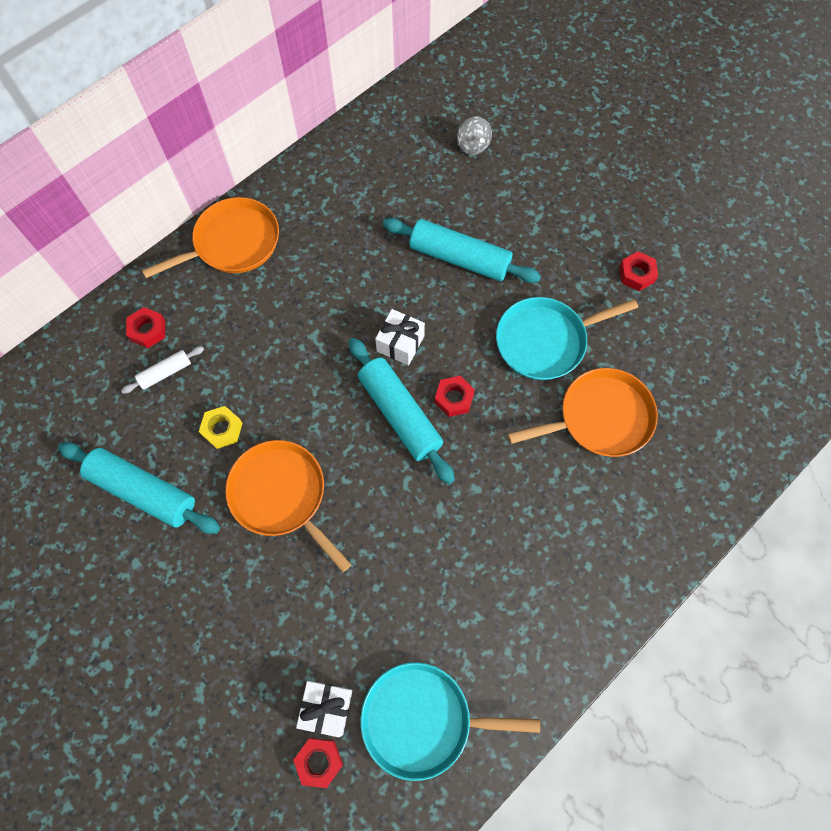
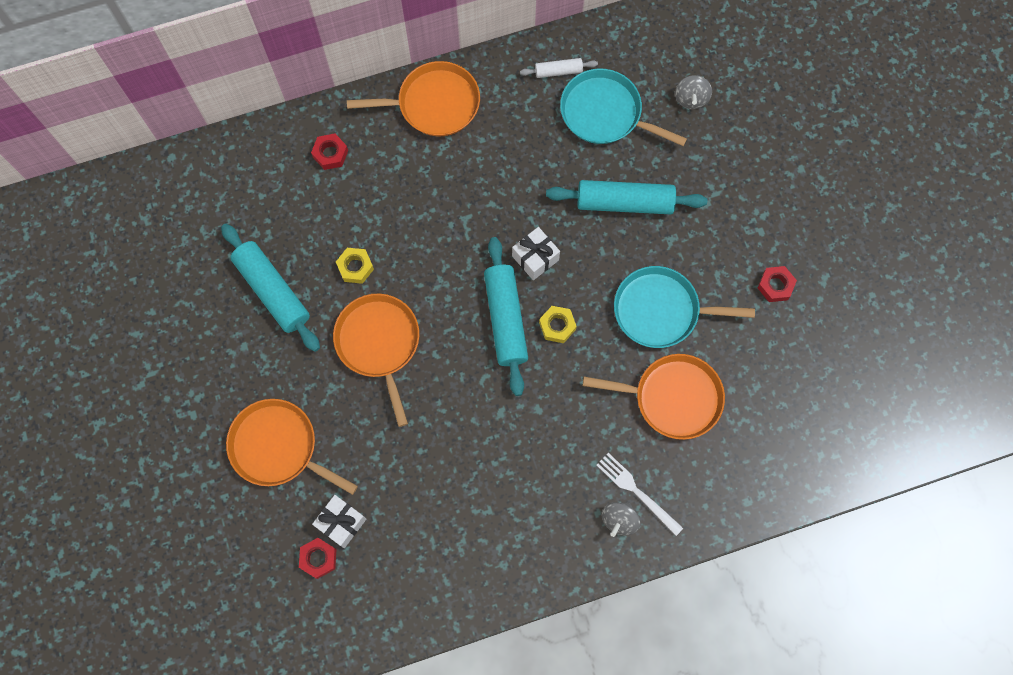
camera: 25 degrees right, 5 degrees up
white rolling pin [121,346,204,394] -> white rolling pin moved to [520,58,598,78]
turquoise pan [360,662,540,781] -> turquoise pan moved to [560,68,687,146]
turquoise rolling pin [383,218,541,283] -> turquoise rolling pin turned 45 degrees counterclockwise [546,180,707,214]
red nut [434,376,475,417] -> yellow nut [539,306,577,343]
none -> orange pan [226,399,358,495]
none -> white fork [596,453,683,536]
none -> grey spinning top [602,502,640,537]

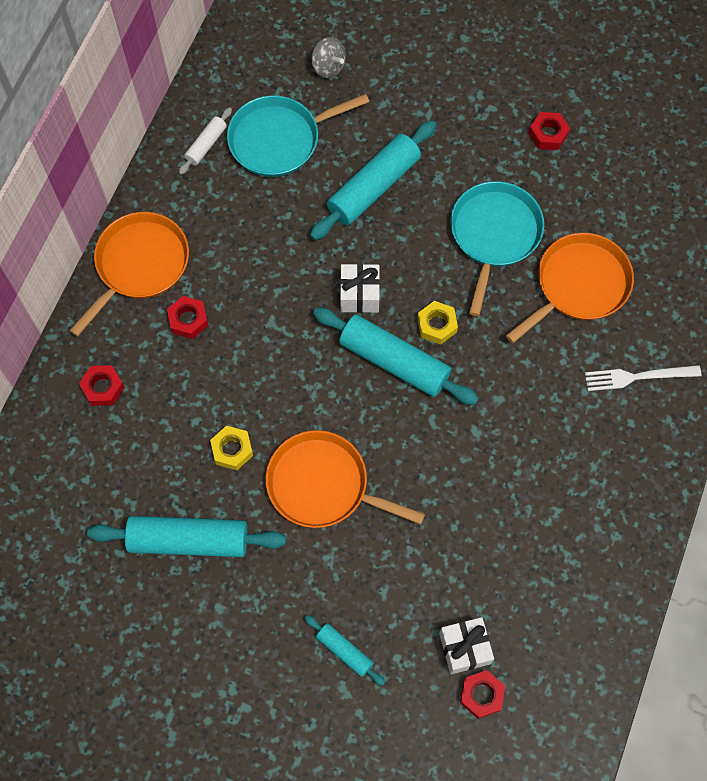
camera: 50 degrees left, 5 degrees down
orange pan [226,399,358,495] -> turquoise rolling pin [305,615,385,686]
grey spinning top [602,502,640,537] -> none
turquoise pan [614,266,755,348] -> turquoise pan turned 150 degrees clockwise [450,181,544,316]
none -> red nut [167,296,208,339]

